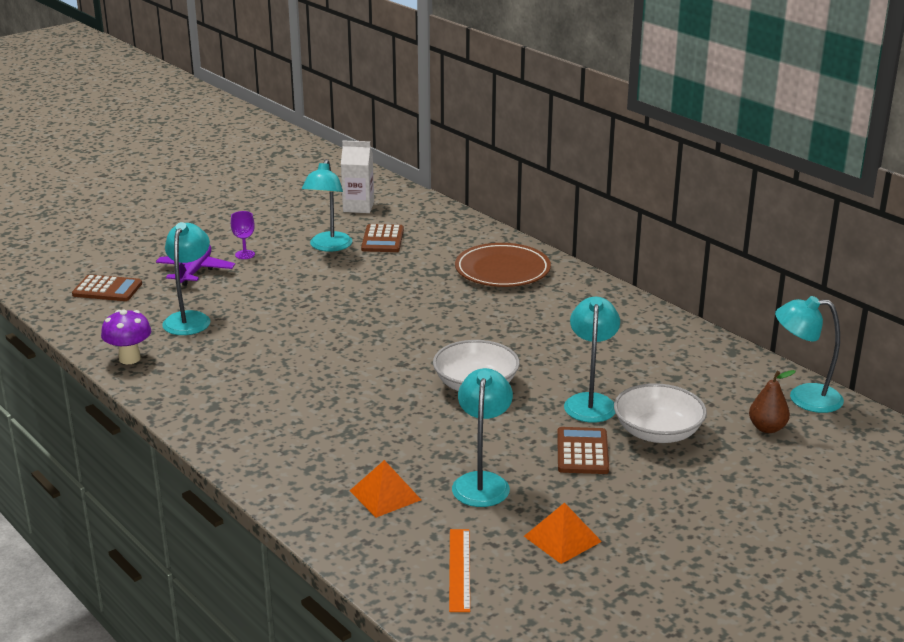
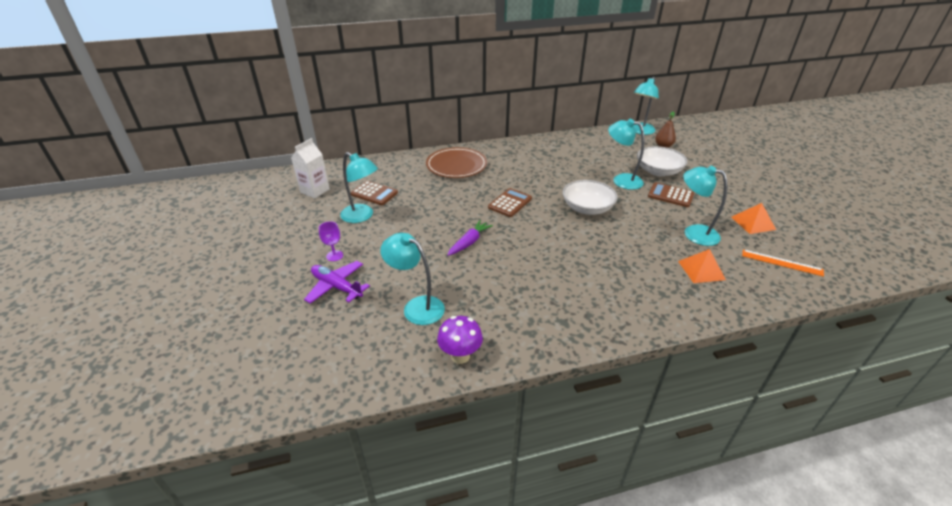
camera: 65 degrees left, 10 degrees up
brown calculator [72,274,142,301] -> brown calculator moved to [488,188,532,217]
none -> purple carrot [447,220,493,256]

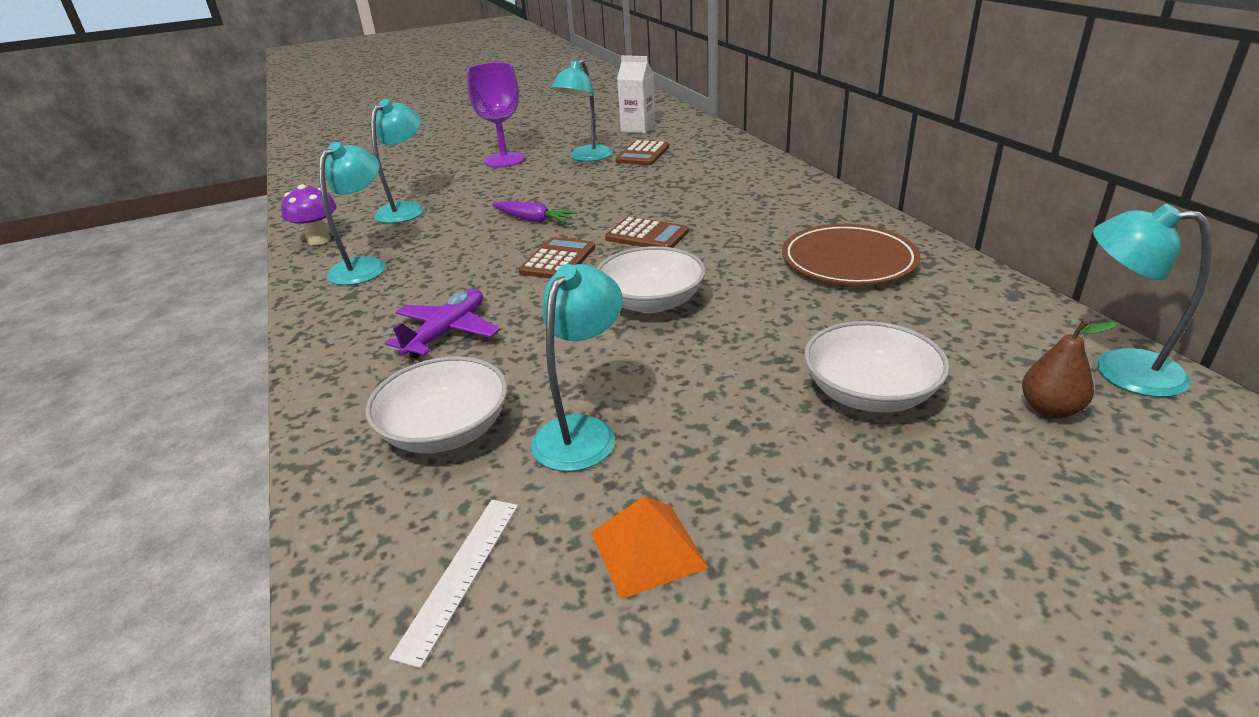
camera: 85 degrees right, 5 degrees down
purple plane [304,261,370,304] -> purple plane moved to [385,289,500,358]
purple goblet [319,221,343,261] -> purple goblet [467,62,525,168], size x2.07
brown plate [426,147,487,178] -> brown plate moved to [782,224,920,285]
turquoise lamp [608,119,644,190] -> turquoise lamp moved to [319,142,386,285]
brown calculator [648,182,694,207] -> brown calculator moved to [519,237,595,279]
orange pyramid [678,249,726,283] -> white bowl [365,356,507,453]
orange ruler [742,249,824,277] -> white ruler [389,500,518,668]

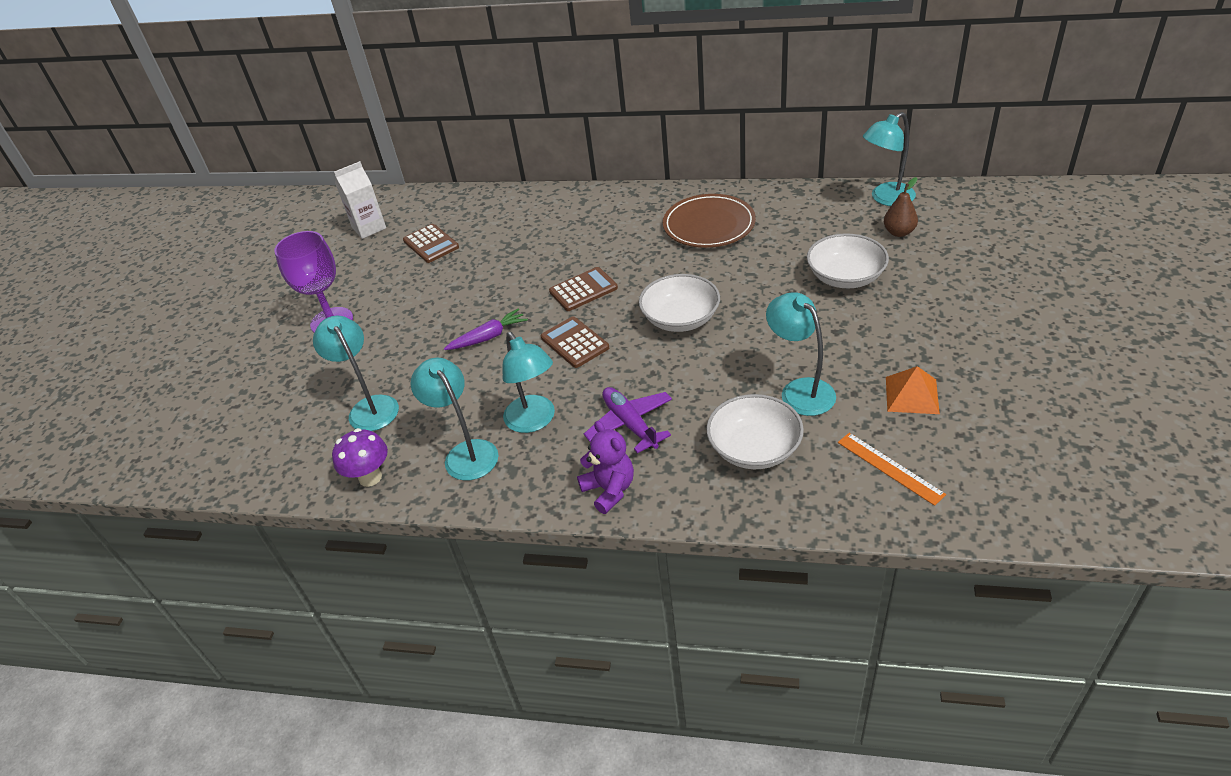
camera: 55 degrees left, 10 degrees up
white ruler [389,500,518,668] -> orange ruler [838,433,946,506]
turquoise lamp [551,59,613,162] -> turquoise lamp moved to [503,332,555,433]
none -> purple teddy bear [577,421,634,514]

